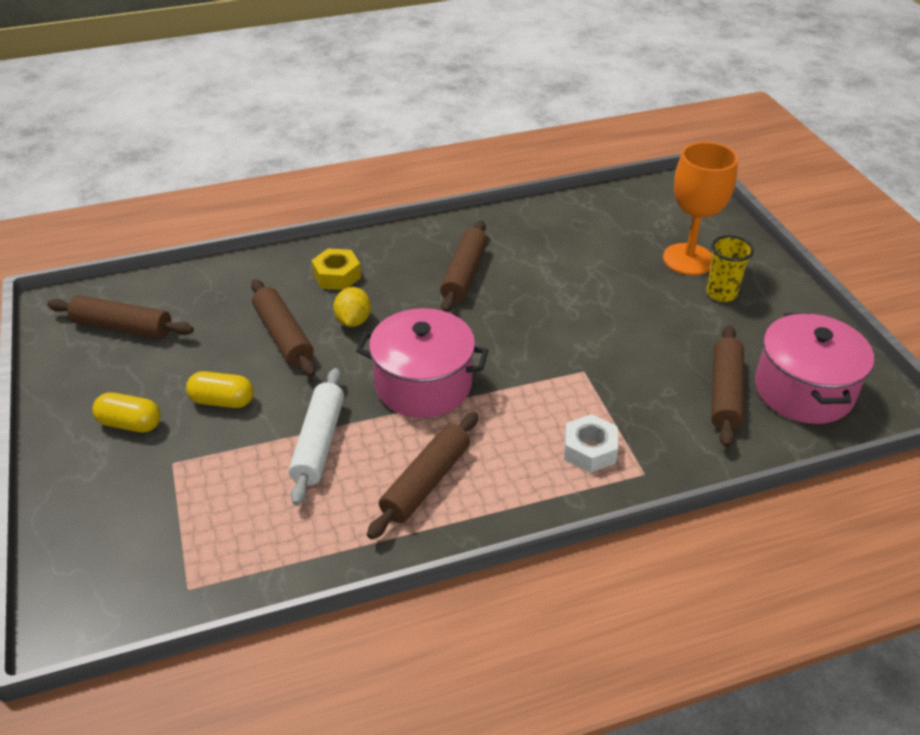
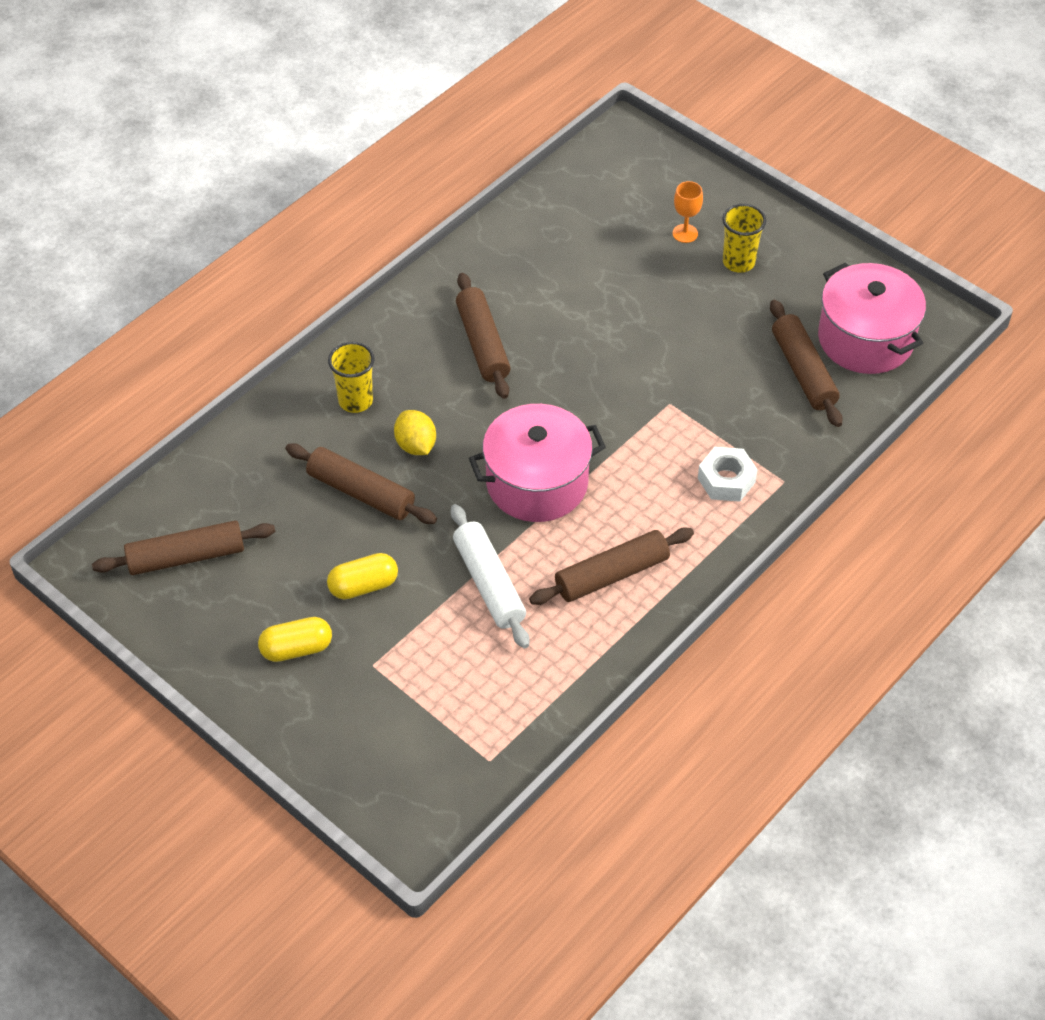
camera: 30 degrees left, 10 degrees up
yellow nut [312,248,361,290] -> yellow cup [328,342,375,413]
brown rolling pin [367,412,478,539] -> brown rolling pin turned 60 degrees clockwise [529,528,694,605]
orange goblet [663,142,738,275] -> orange goblet [672,181,703,243], size x0.46

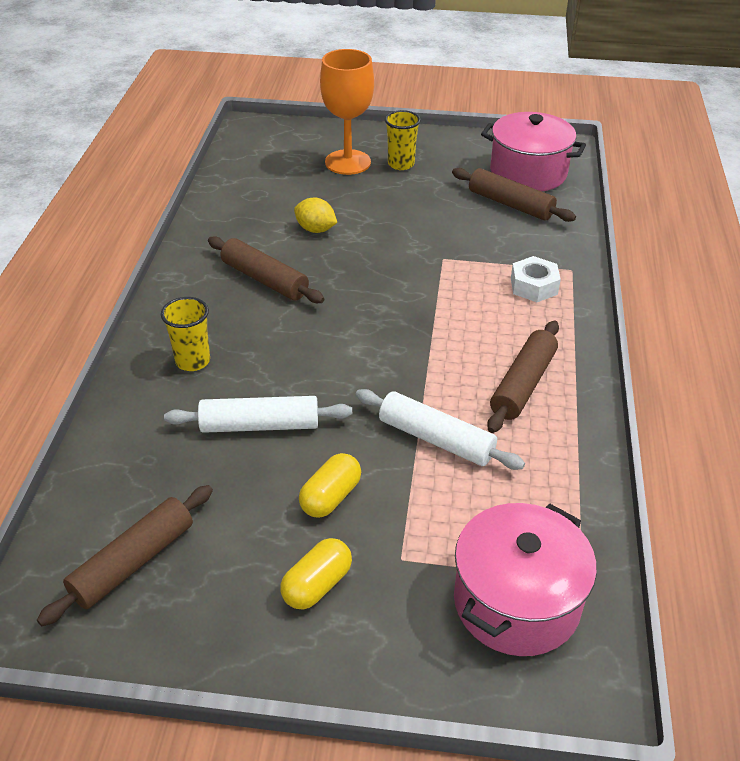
camera: 35 degrees left, 10 degrees down
brown rolling pin [285,443,437,524] -> white rolling pin [164,396,352,433]
yellow lemon [394,410,436,455] -> yellow lemon moved to [294,198,337,233]
pink pot [469,404,606,522] -> pink pot moved to [454,503,597,656]
orange goblet [672,181,703,243] -> orange goblet [320,49,374,175], size x2.18

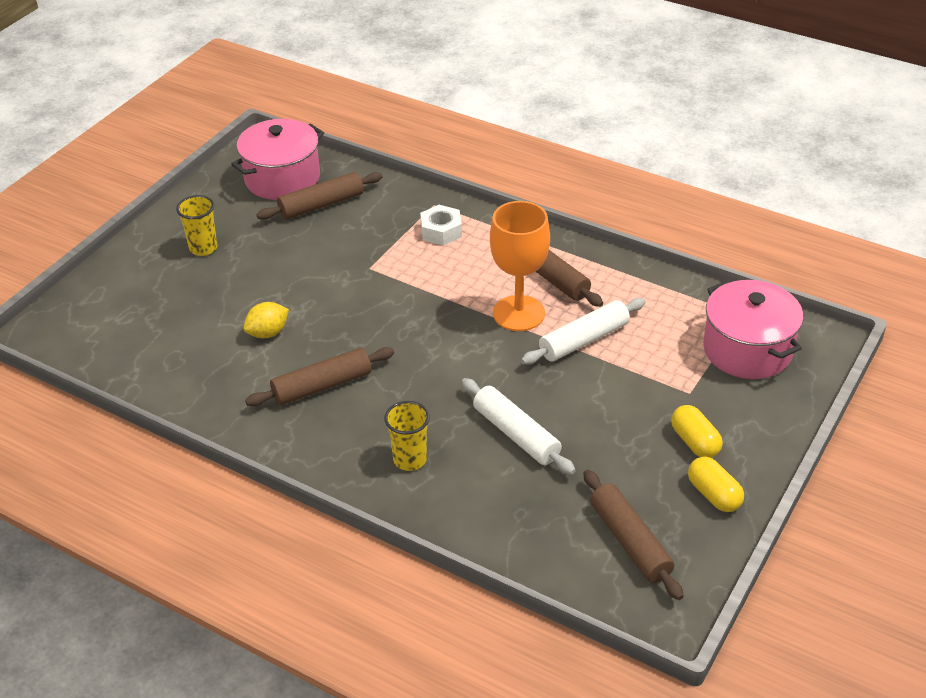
camera: 65 degrees left, 0 degrees up
white rolling pin [164,396,352,433] -> white rolling pin turned 60 degrees counterclockwise [462,378,576,475]
yellow capsule [299,453,361,518] -> yellow capsule moved to [688,457,744,512]
orange goblet [320,49,374,175] -> orange goblet moved to [490,201,550,331]

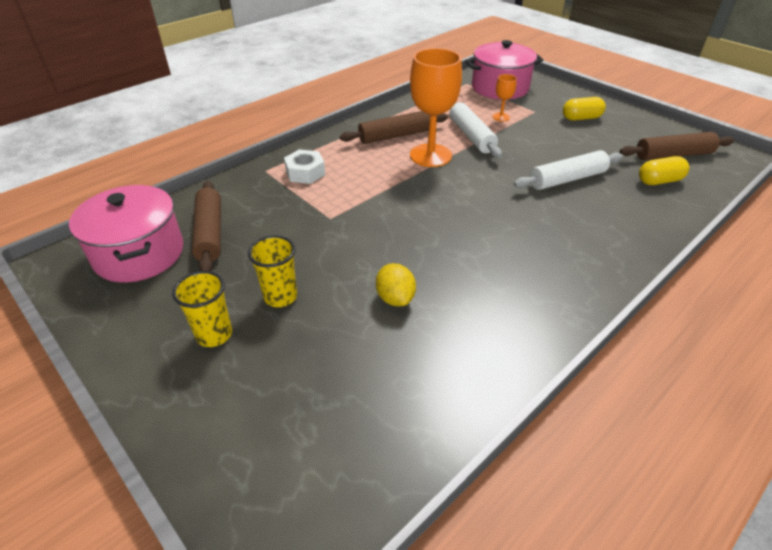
camera: 75 degrees left, 0 degrees up
brown rolling pin [245,347,394,406] -> none
yellow cup [384,401,430,471] -> yellow cup moved to [248,235,297,307]
yellow capsule [688,457,744,512] -> yellow capsule moved to [639,156,689,185]
none -> orange goblet [492,74,517,121]

